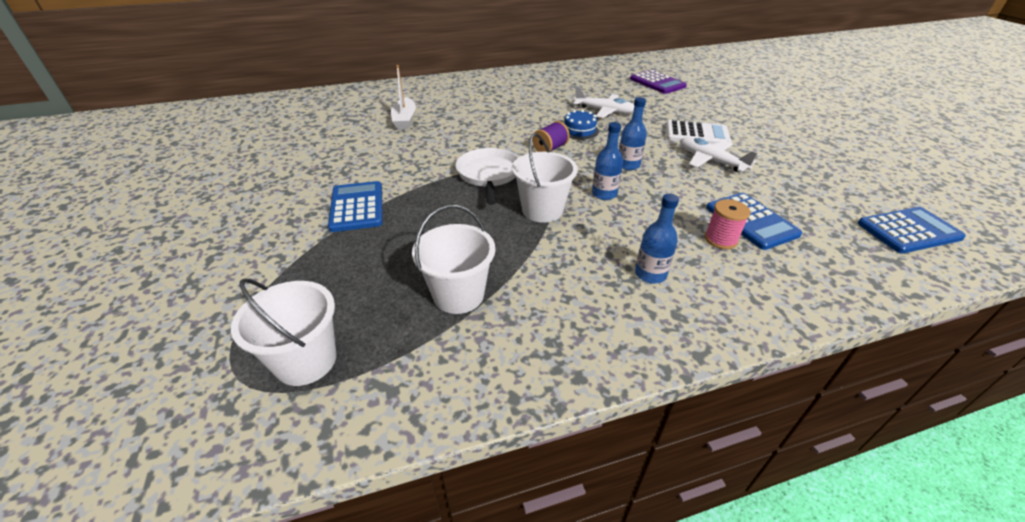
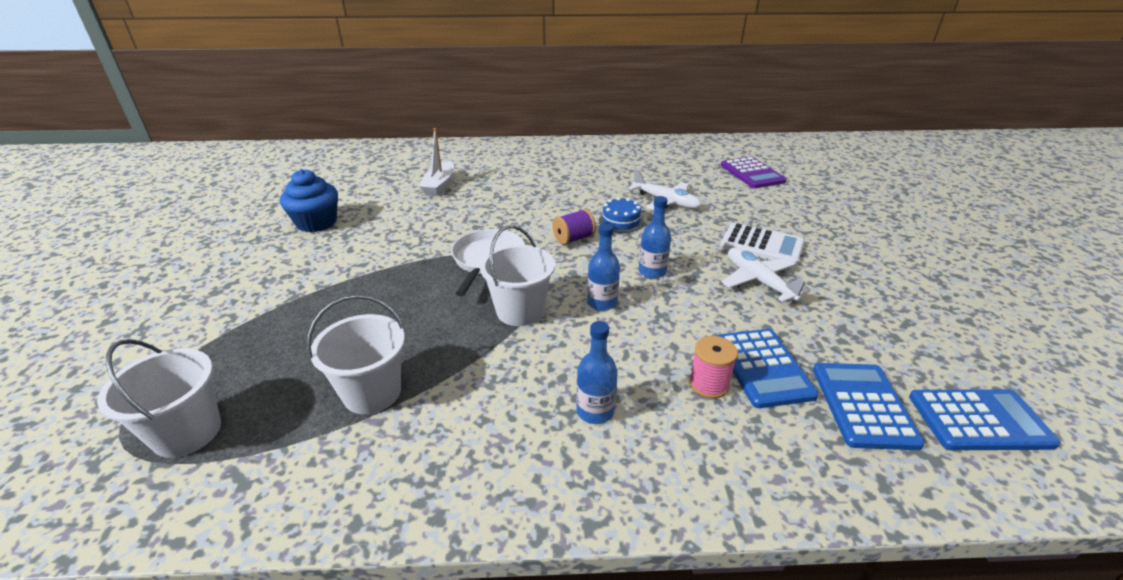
camera: 15 degrees right, 5 degrees down
blue calculator [328,181,382,232] -> blue calculator moved to [813,363,925,450]
none -> blue cupcake [280,169,338,232]

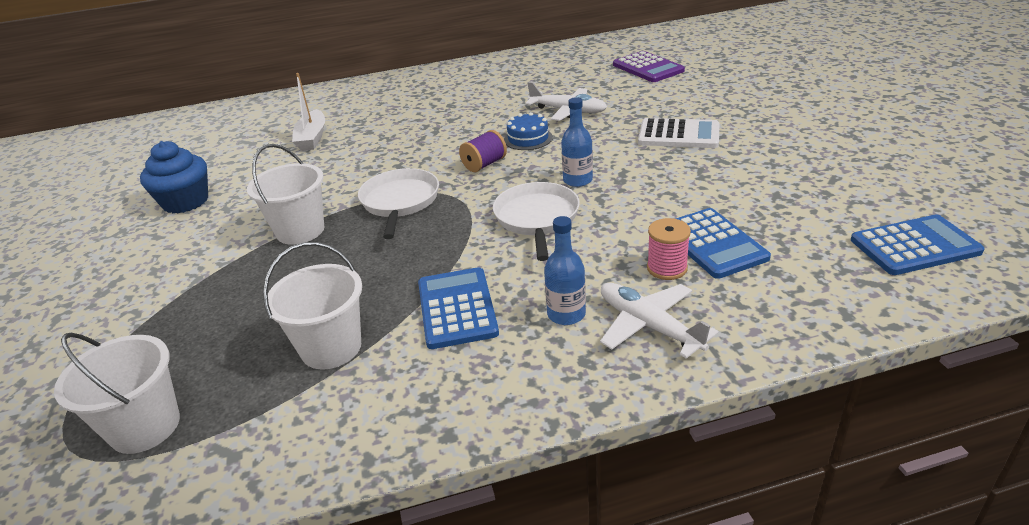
camera: 10 degrees left, 0 degrees up
white bucket [480,225,555,326] -> white bucket moved to [247,144,324,245]
blue bottle [587,223,620,311] -> white pan [493,182,580,261]
white plane [722,248,810,302] -> white plane moved to [600,283,719,359]
blue calculator [813,363,925,450] -> blue calculator moved to [418,267,499,349]

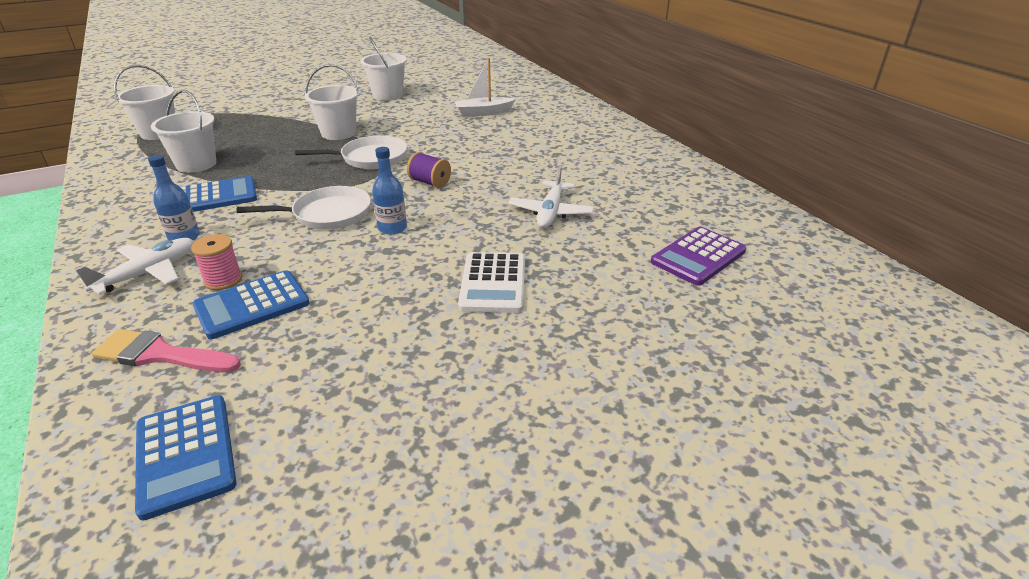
camera: 75 degrees right, 0 degrees up
blue cupcake [140,141,208,214] -> white bucket [360,37,407,101]
blue cake [504,112,553,150] -> none
none -> pink brush [92,329,241,372]

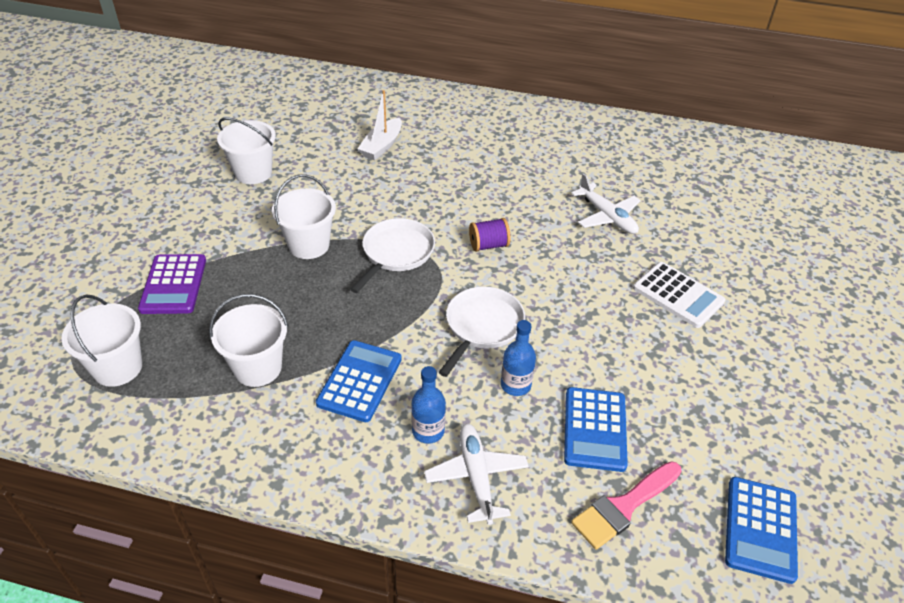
camera: 50 degrees left, 10 degrees up
blue calculator [135,395,237,520] -> blue calculator turned 90 degrees clockwise [725,477,798,584]
pink spool [191,234,242,290] -> none
blue bottle [372,147,407,235] -> blue bottle moved to [501,320,536,396]
purple calculator [651,227,746,286] -> purple calculator moved to [138,254,206,314]

